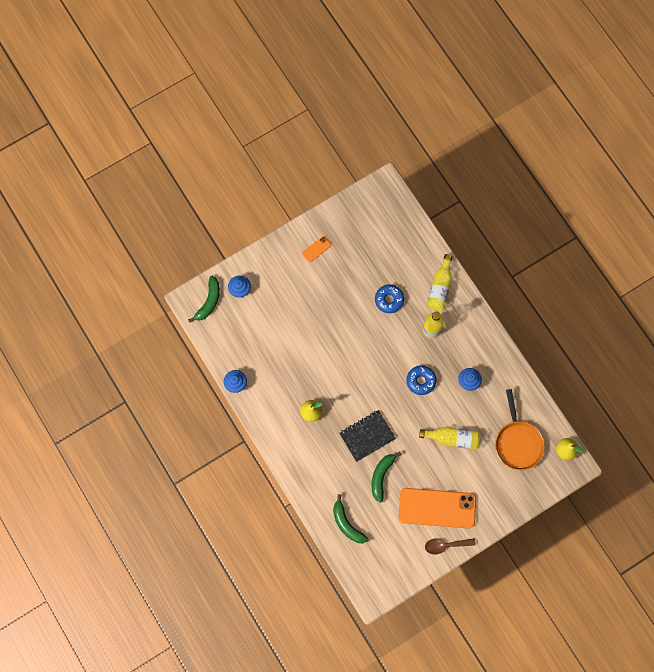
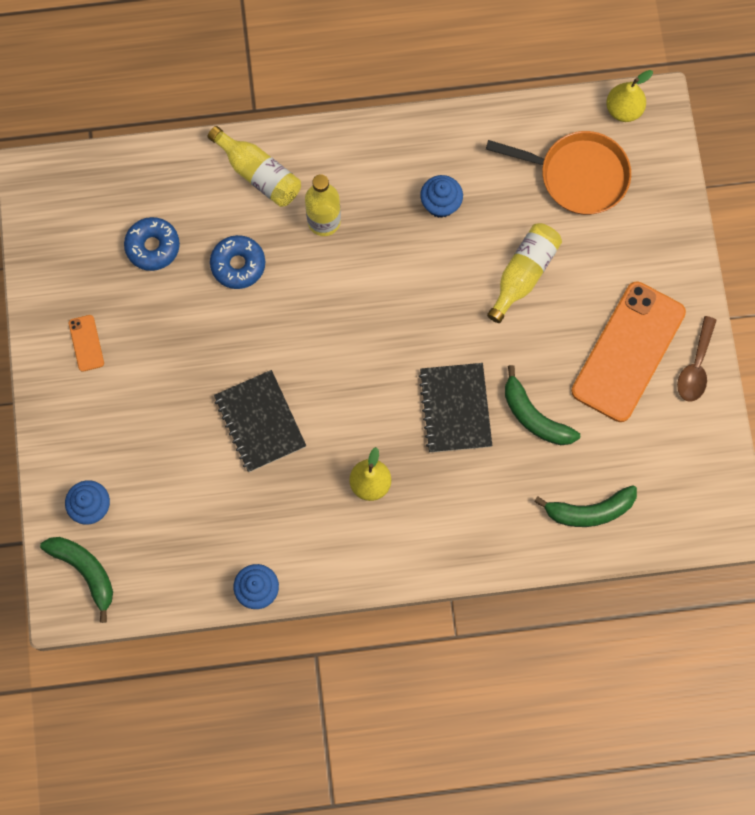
camera: 65 degrees left, 0 degrees up
blue donut [406,365,436,395] -> blue donut moved to [124,217,180,271]
none -> black notebook [214,370,306,472]

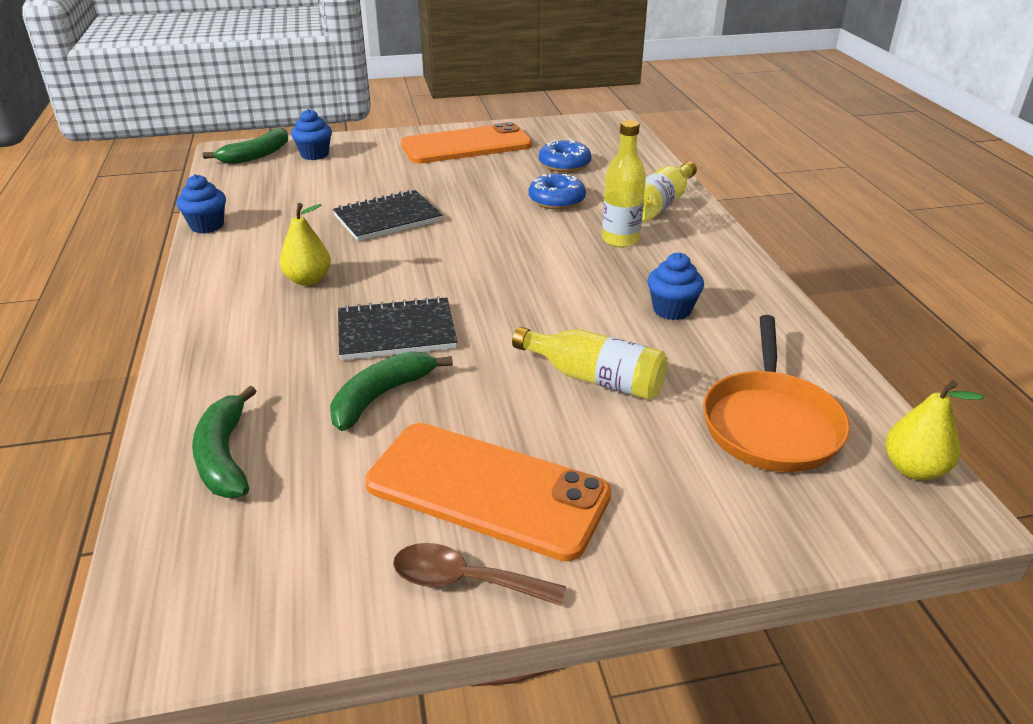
camera: 85 degrees right, 40 degrees down
orange phone [69,315,104,372] -> orange phone [401,122,532,164], size x2.49

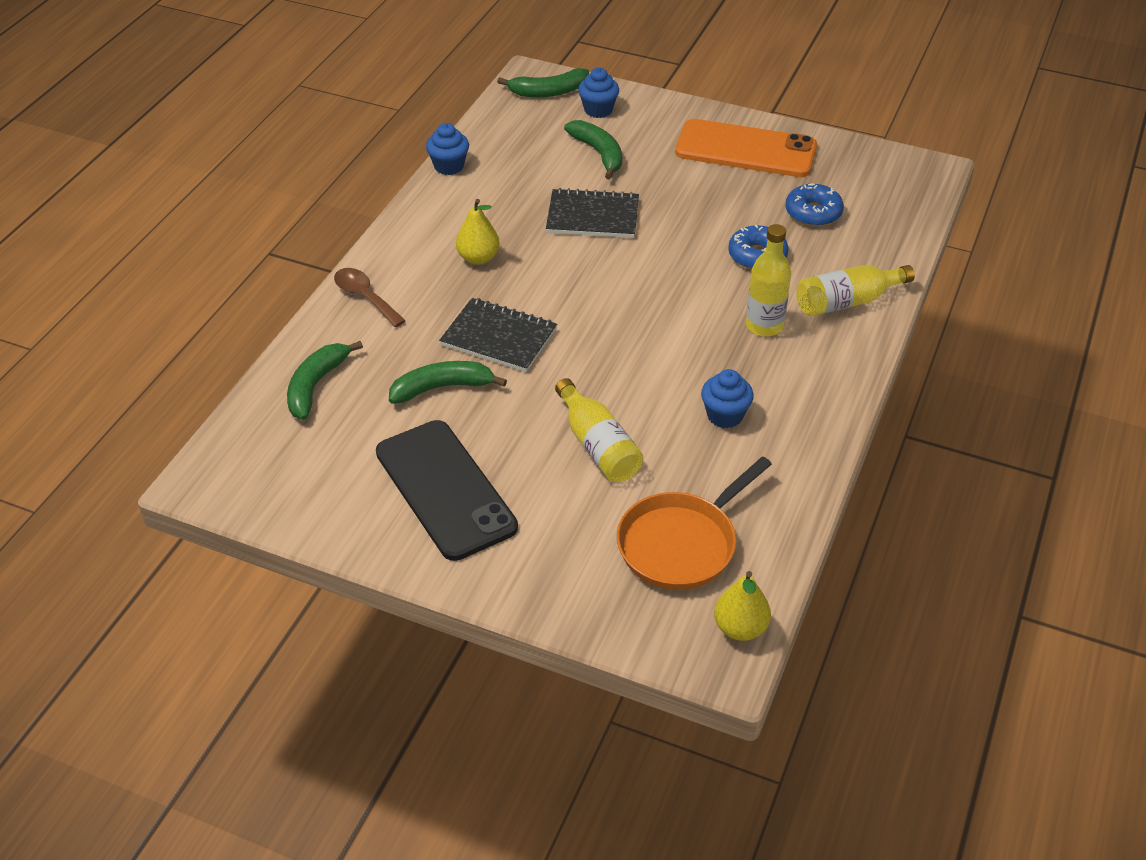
camera: 35 degrees right, 10 degrees up
orange phone [365,423,611,562] -> black phone [376,420,518,561]
brown spoon [393,543,566,606] -> brown spoon moved to [334,268,406,327]
none -> green banana [564,120,622,180]

